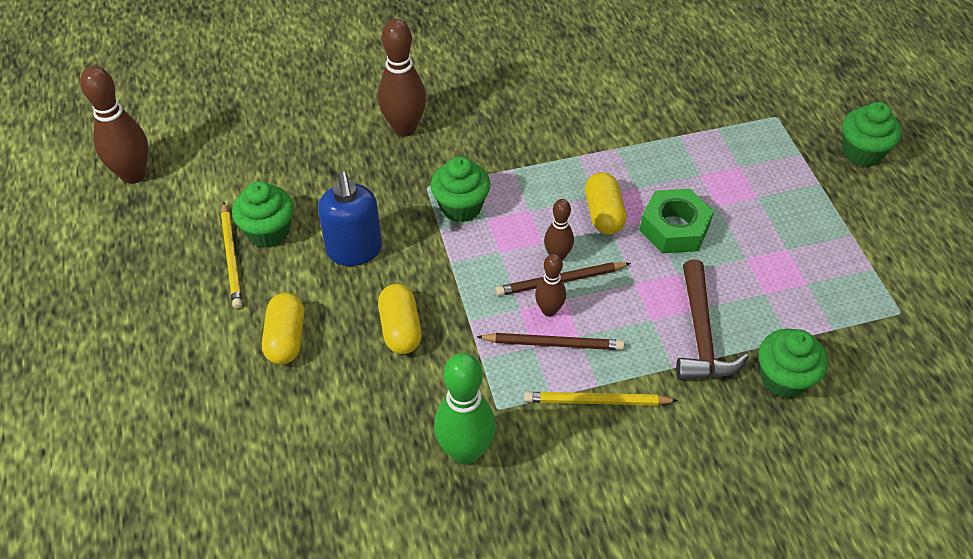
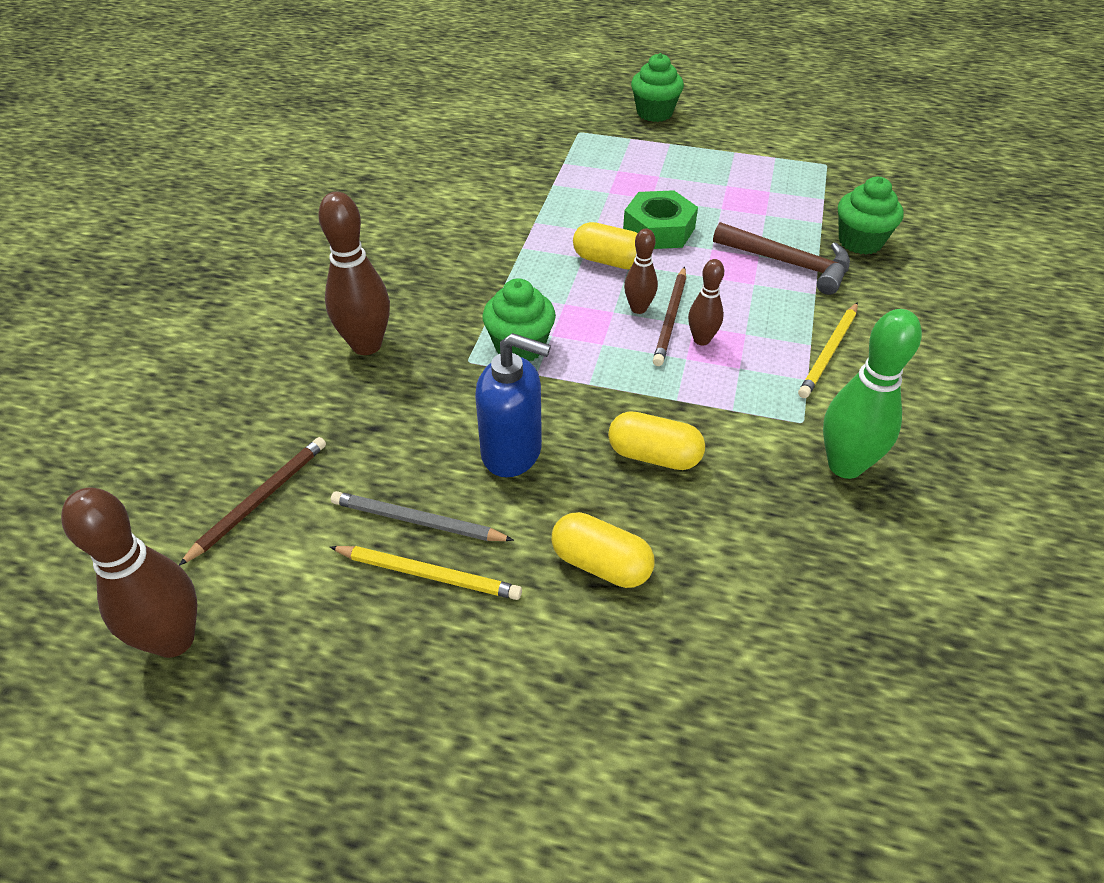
camera: 60 degrees left, 5 degrees down
green cupcake [232,181,294,248] -> grey pencil [331,491,514,541]
brown pencil [477,333,624,350] -> brown pencil moved to [179,437,326,566]

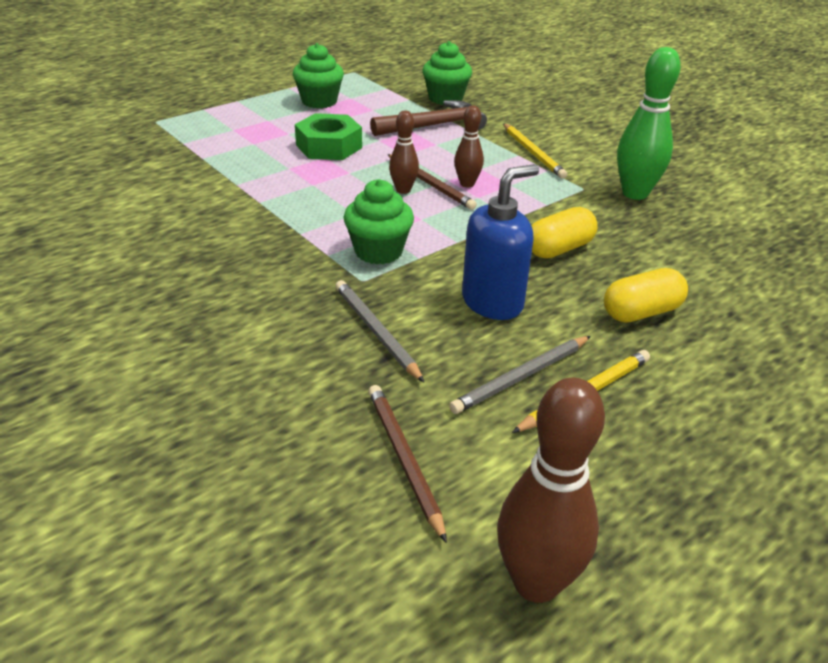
camera: 55 degrees left, 10 degrees down
brown bowling pin [318,192,390,355] -> none
yellow capsule [573,222,638,270] -> none
green cupcake [631,53,684,122] -> green cupcake moved to [293,43,344,109]
none -> grey pencil [335,280,424,382]

